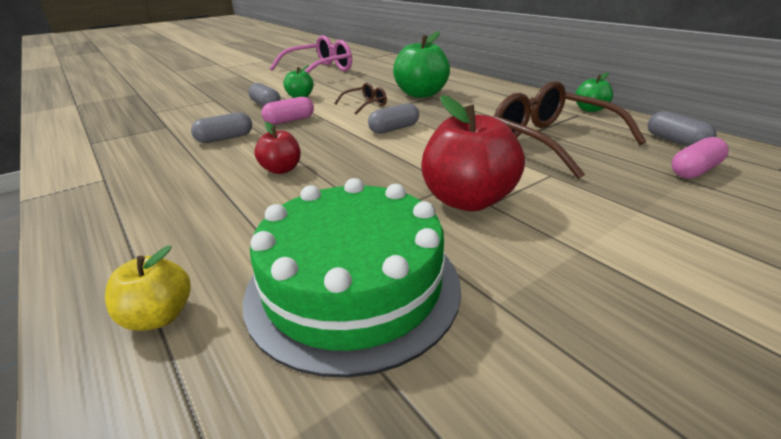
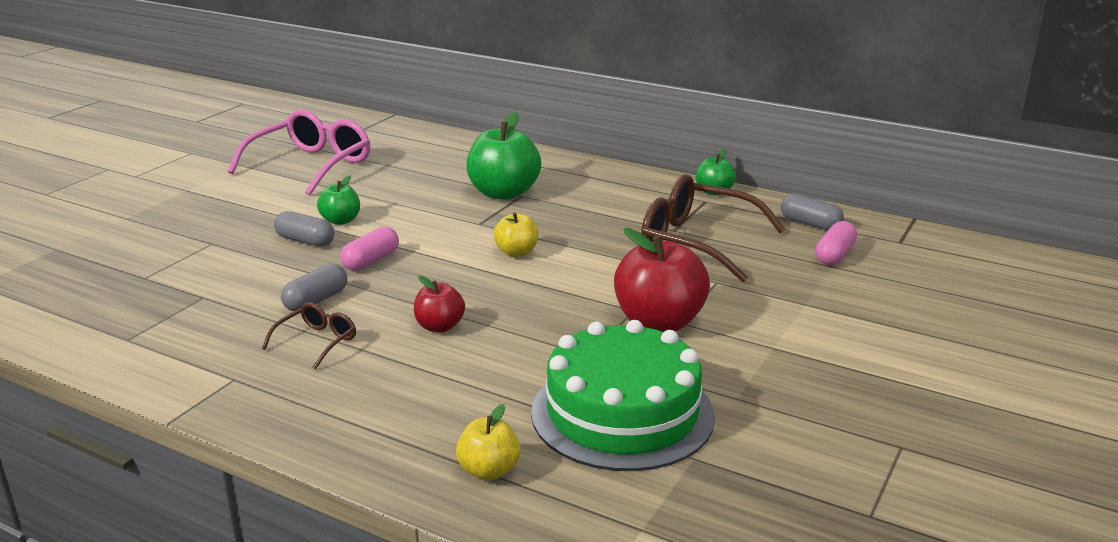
camera: 25 degrees left, 5 degrees down
brown glasses [334,83,387,115] -> brown glasses moved to [262,302,356,370]
grey capsule [368,103,419,134] -> yellow apple [494,212,539,257]

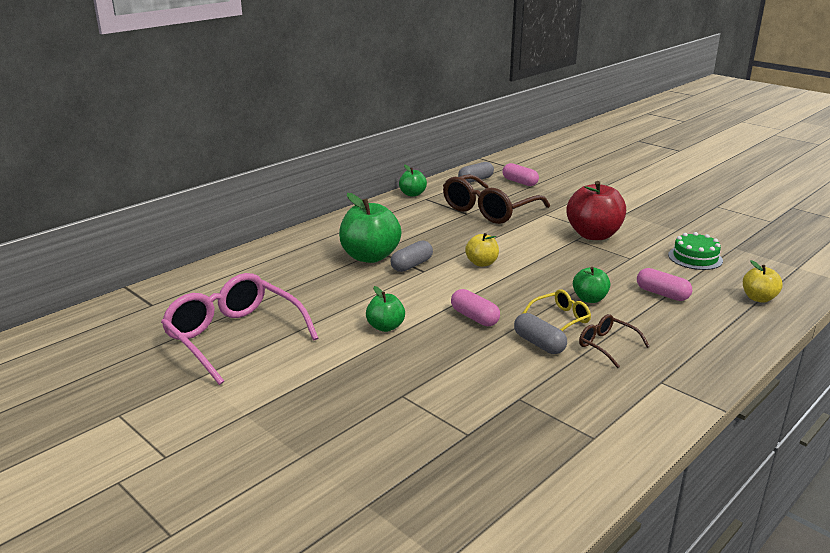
camera: 75 degrees left, 0 degrees up
grey capsule [274,211,335,247] -> grey capsule moved to [391,240,433,272]
red apple [414,276,465,333] -> green apple [573,267,610,303]
green cake [531,320,715,471] -> green cake [668,232,723,270], size x0.50
none -> yellow glasses [522,289,591,332]
none -> pink capsule [637,268,692,301]

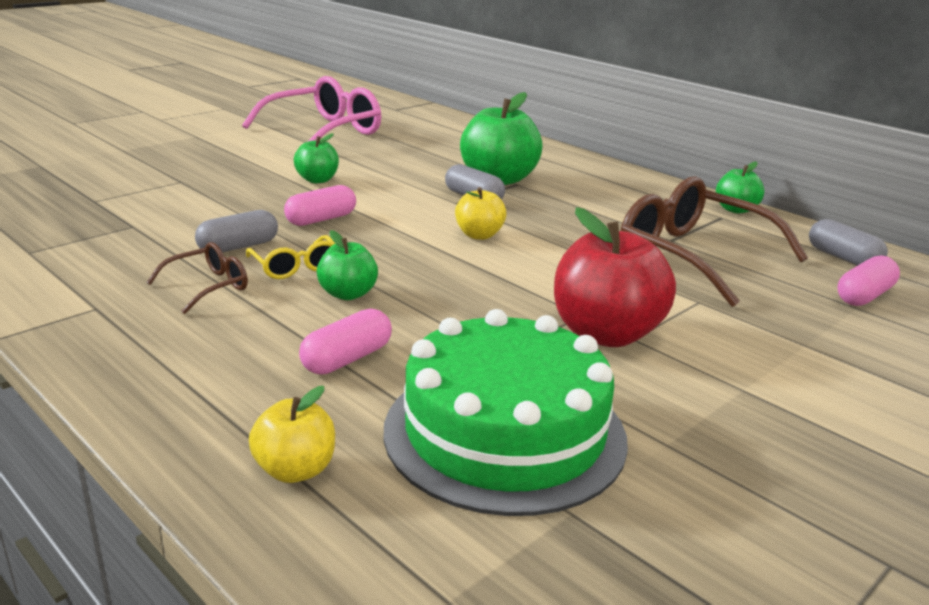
camera: 90 degrees right, 0 degrees up
green cake [668,232,723,270] -> green cake [384,309,628,516], size x1.98

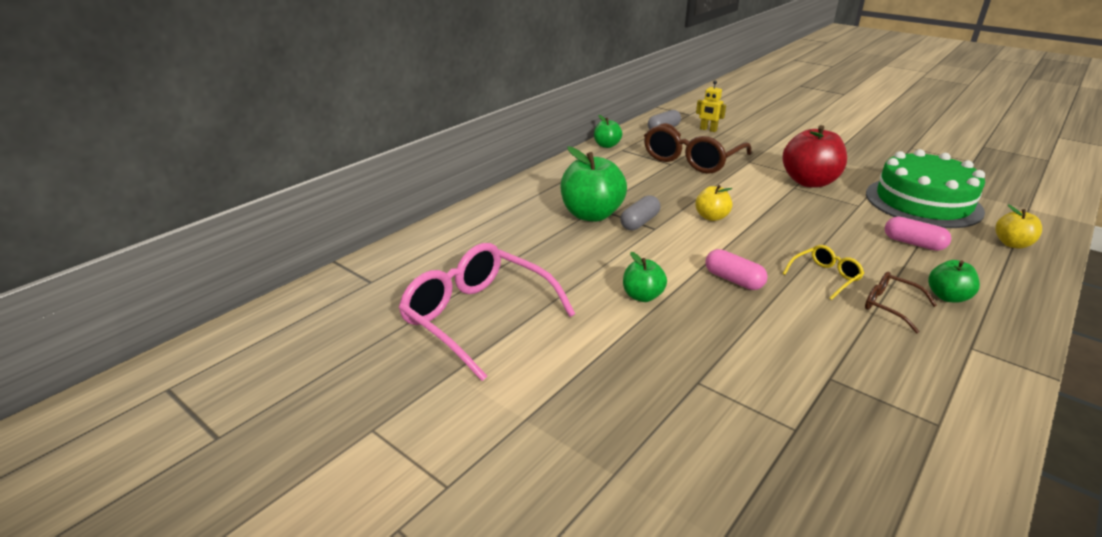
camera: 95 degrees left, 5 degrees up
grey capsule [195,210,278,252] -> none
green apple [317,230,378,300] -> green apple moved to [928,260,980,303]
pink capsule [837,255,900,306] -> yellow robot [696,80,726,132]

